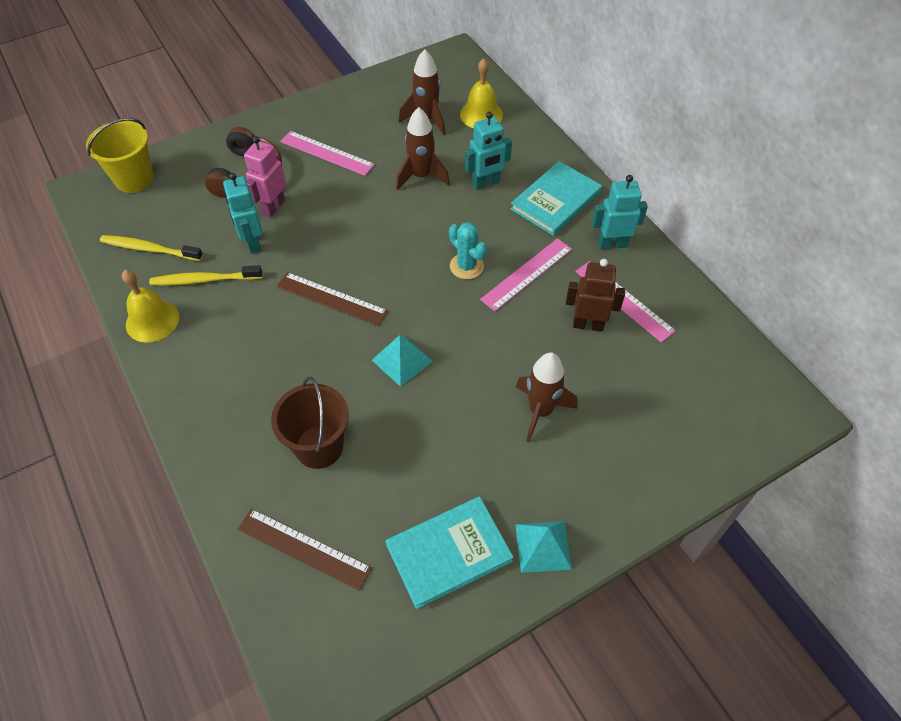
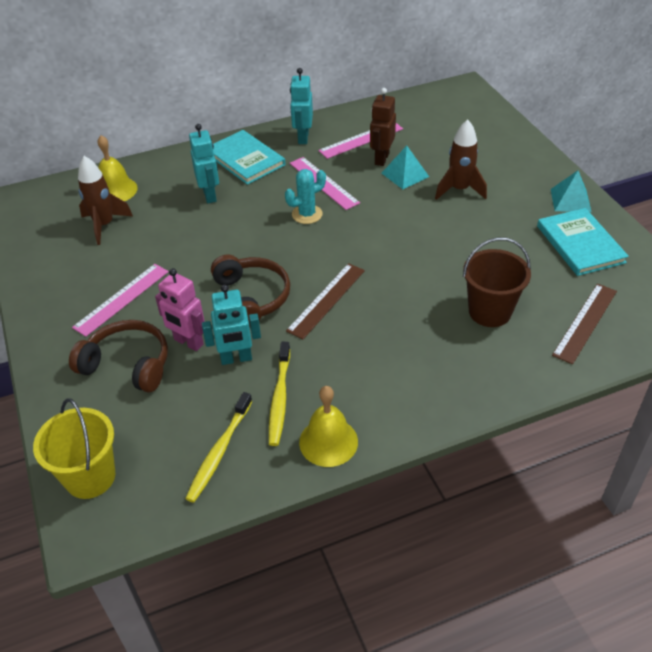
camera: 80 degrees left, 10 degrees down
turquoise pyramid [372,335,433,387] -> turquoise pyramid moved to [382,146,429,189]
brown rocket [396,107,450,190] -> none
none -> brown headphones [211,255,290,328]

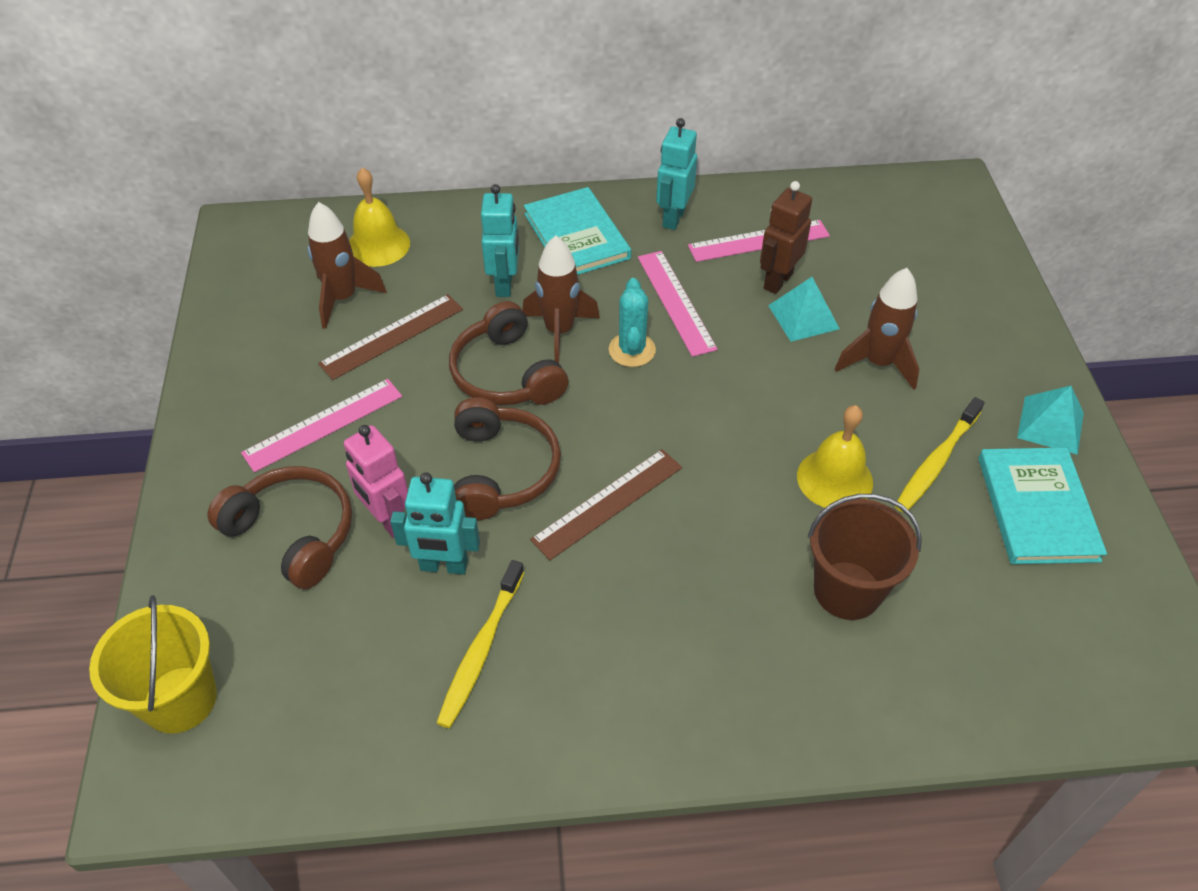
camera: 15 degrees right, 5 degrees up
yellow toothbrush [185,392,252,503] -> yellow toothbrush moved to [895,397,985,513]
turquoise cactus [285,169,326,224] -> turquoise cactus turned 75 degrees counterclockwise [609,278,656,367]
yellow bell [299,386,358,467] -> yellow bell moved to [797,405,873,508]
brown ruler [552,284,617,364] -> brown ruler moved to [318,294,463,380]
none -> brown headphones [449,301,569,406]
none -> brown rocket [523,235,600,363]

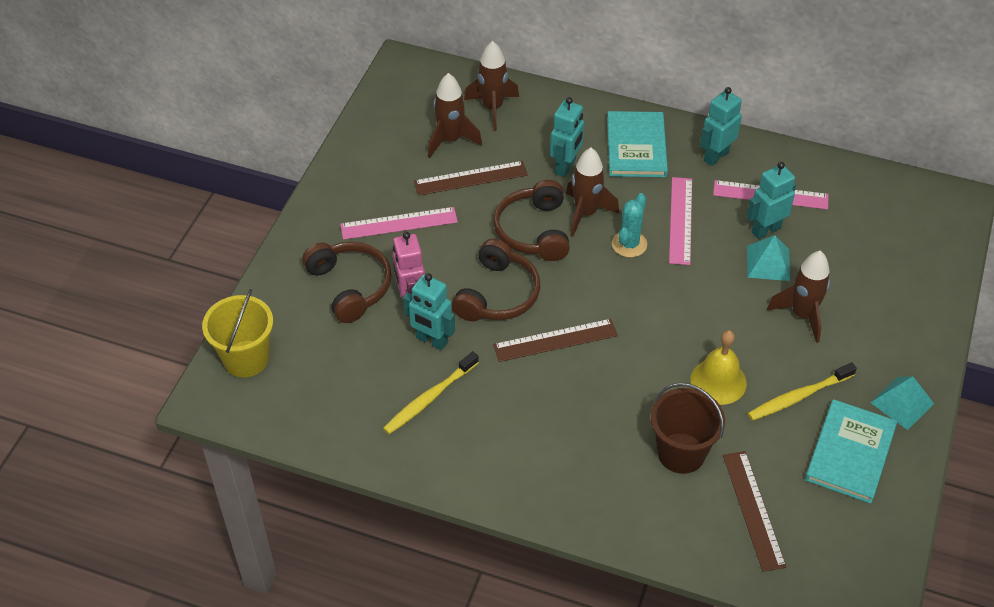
camera: 25 degrees right, 0 degrees up
yellow bell [349,167,410,267] -> brown rocket [464,41,519,131]
brown robot [760,181,812,294] -> turquoise robot [746,162,796,239]
none -> brown ruler [723,451,786,572]

